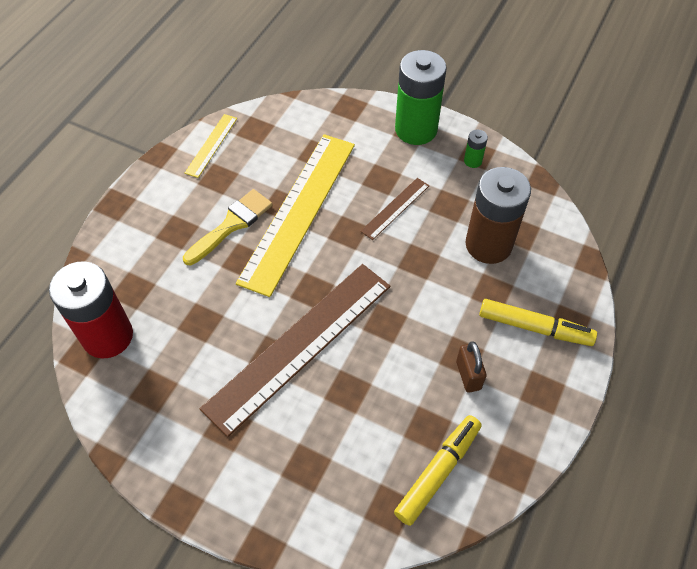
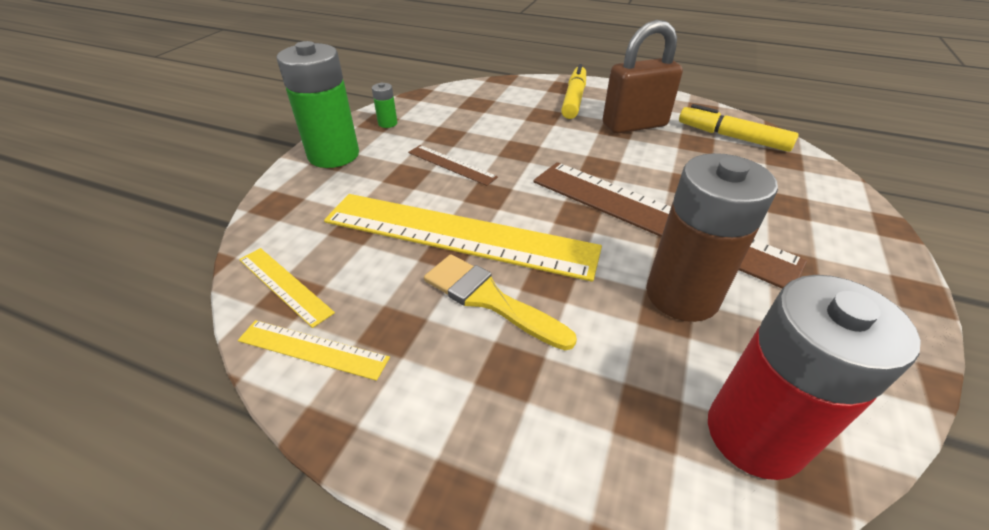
camera: 95 degrees left, 15 degrees down
brown padlock [456,341,487,393] -> brown padlock [603,20,683,134], size x1.91
brown battery [465,167,531,264] -> brown battery moved to [646,153,778,322]
none -> yellow ruler [239,248,335,328]

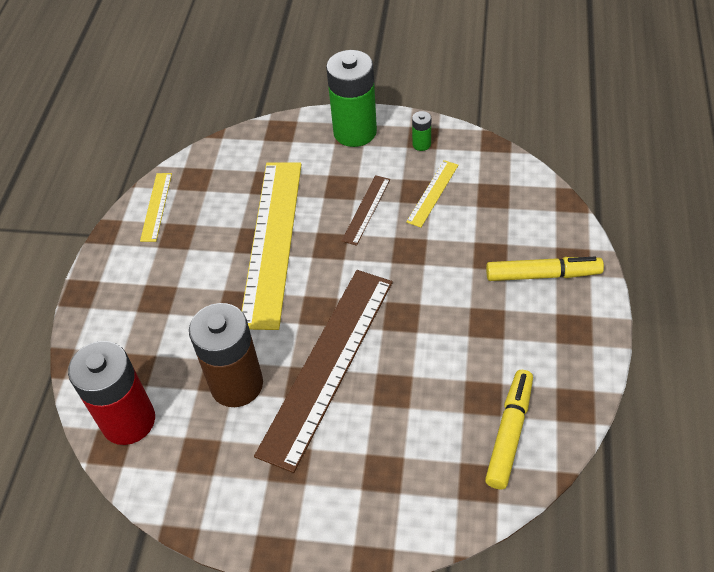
camera: 80 degrees right, 10 degrees up
yellow ruler [239,248,335,328] -> yellow ruler moved to [406,160,458,228]
yellow brush [424,254,577,350] -> none
brown padlock [603,20,683,134] -> none

